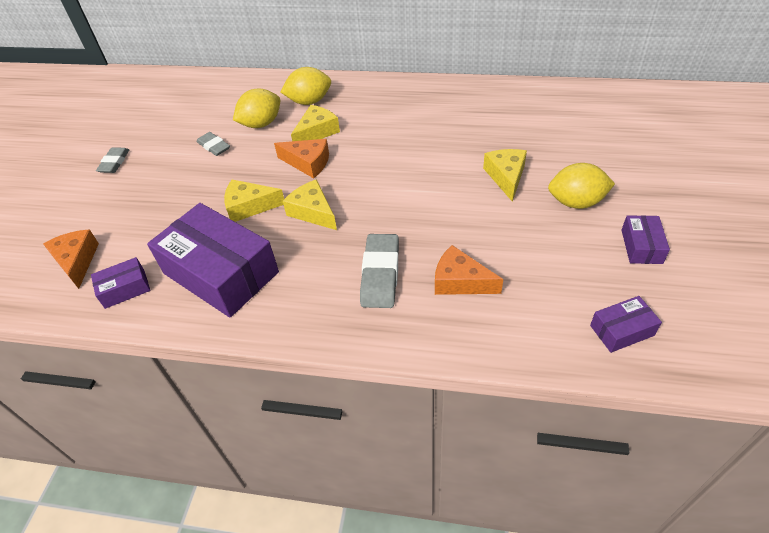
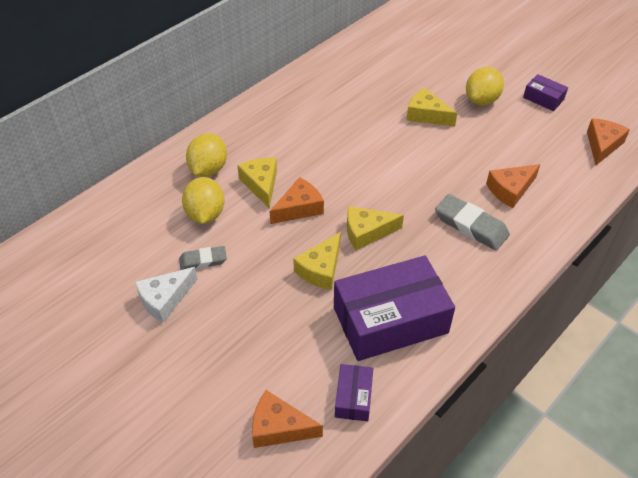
camera: 60 degrees left, 0 degrees up
grey eraser [96,147,129,173] -> none
purple box [590,296,662,353] -> orange cheese [587,119,630,165]
none -> white cheese [135,267,198,323]

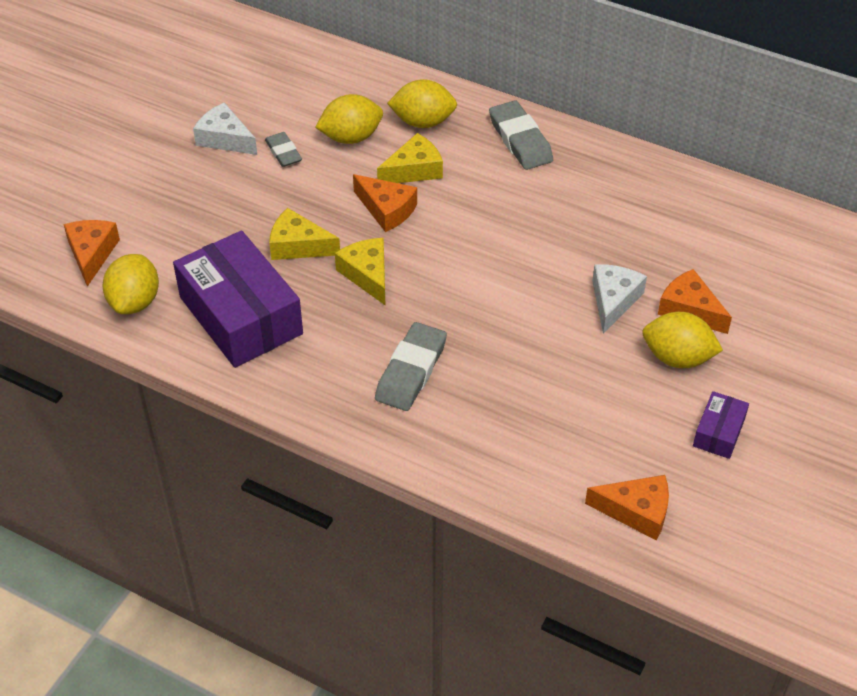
camera: 75 degrees right, 0 degrees up
purple box [335,364,373,421] -> yellow lemon [102,254,159,314]
yellow cheese [406,88,457,126] -> white cheese [592,264,647,334]
orange cheese [486,164,540,208] -> orange cheese moved to [658,269,732,334]
none -> grey eraser [489,100,553,170]

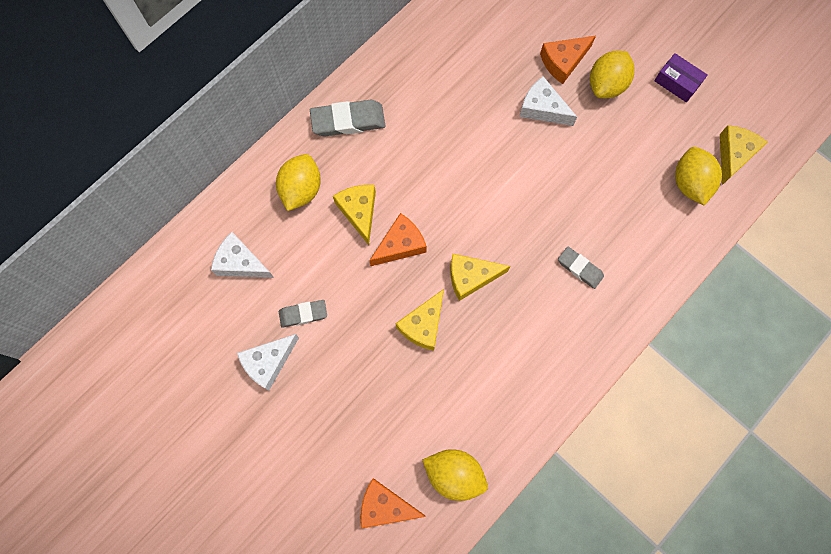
camera: 75 degrees left, 25 degrees up
purple box [173,230,303,368] -> none
yellow lemon [315,94,383,144] -> yellow lemon moved to [675,147,722,205]
grey eraser [375,322,447,411] -> grey eraser [558,247,604,289], size x0.62
orange cheese [585,475,669,541] -> yellow cheese [720,125,768,185]
none -> white cheese [211,232,274,278]

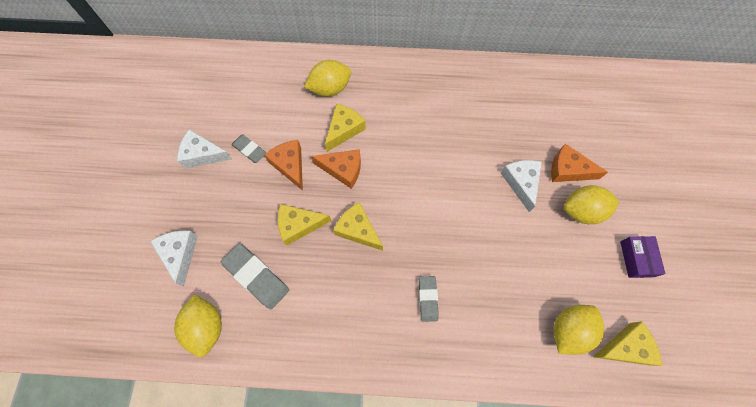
camera: 50 degrees right, 5 degrees down
white cheese [211,232,274,278] -> white cheese moved to [150,231,198,286]
grey eraser [310,100,386,136] -> grey eraser moved to [221,243,289,309]
orange cheese [361,478,426,529] -> orange cheese moved to [265,140,303,191]

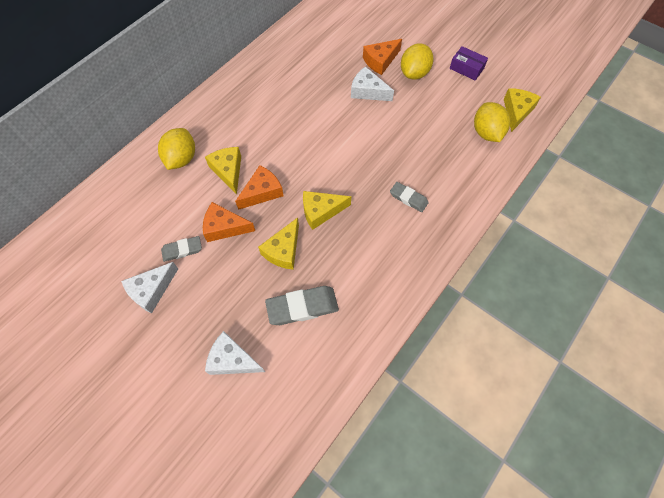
camera: 55 degrees left, 5 degrees down
yellow lemon [174,294,222,357] -> none

